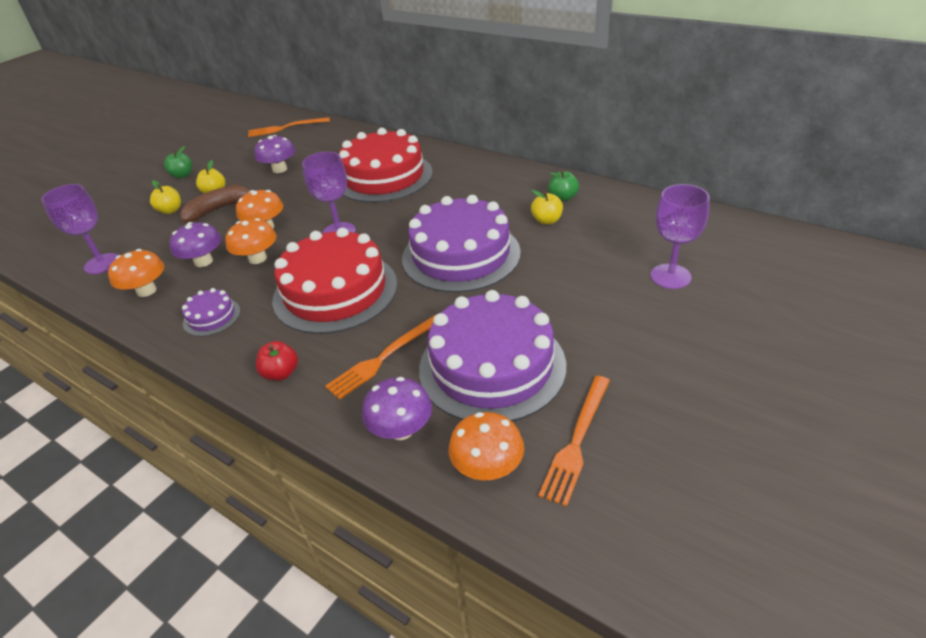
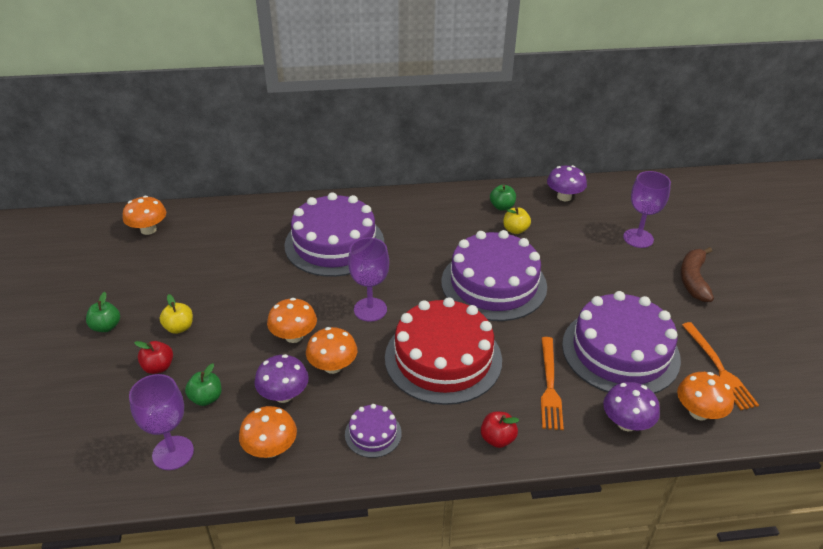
camera: 45 degrees left, 0 degrees up
yellow apple [150,180,181,214] -> red apple [134,341,173,374]
brown banana [180,185,256,223] -> brown banana moved to [681,247,714,302]
orange fork [248,117,330,137] -> orange mushroom [123,196,166,235]
purple mushroom [254,135,295,173] -> purple mushroom moved to [547,165,587,201]
red cake [339,128,433,203] -> purple cake [284,192,384,277]
none -> green apple [185,363,221,406]

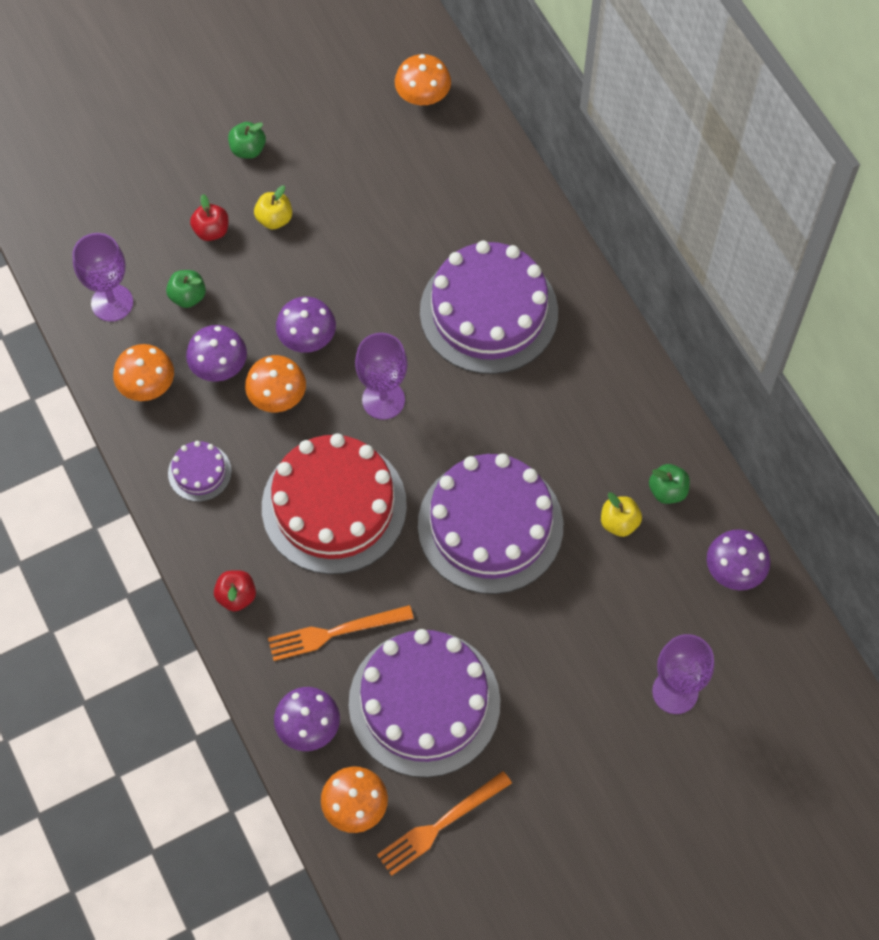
camera: 70 degrees right, 25 degrees up
orange mushroom [267,298,317,343] -> purple mushroom [276,297,336,353]
brown banana [681,247,714,302] -> none

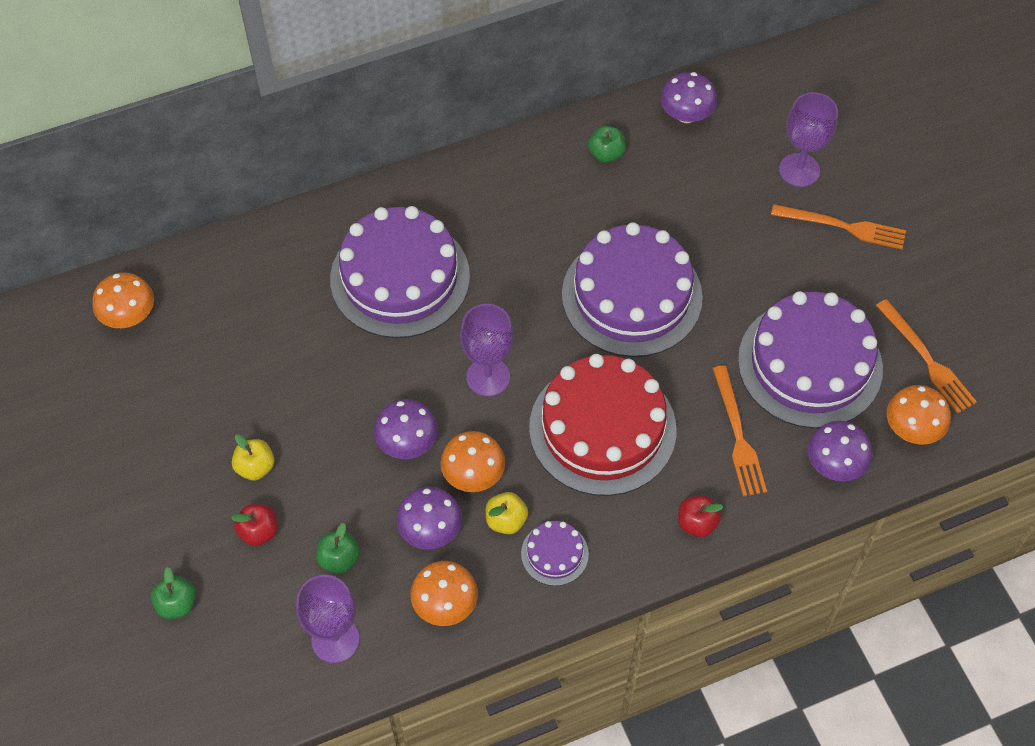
camera: 85 degrees left, 5 degrees down
green apple [228,122,266,159] -> green apple moved to [151,567,196,619]
yellow apple [601,492,642,537] -> yellow apple moved to [486,492,528,534]
none -> orange fork [771,204,906,249]

